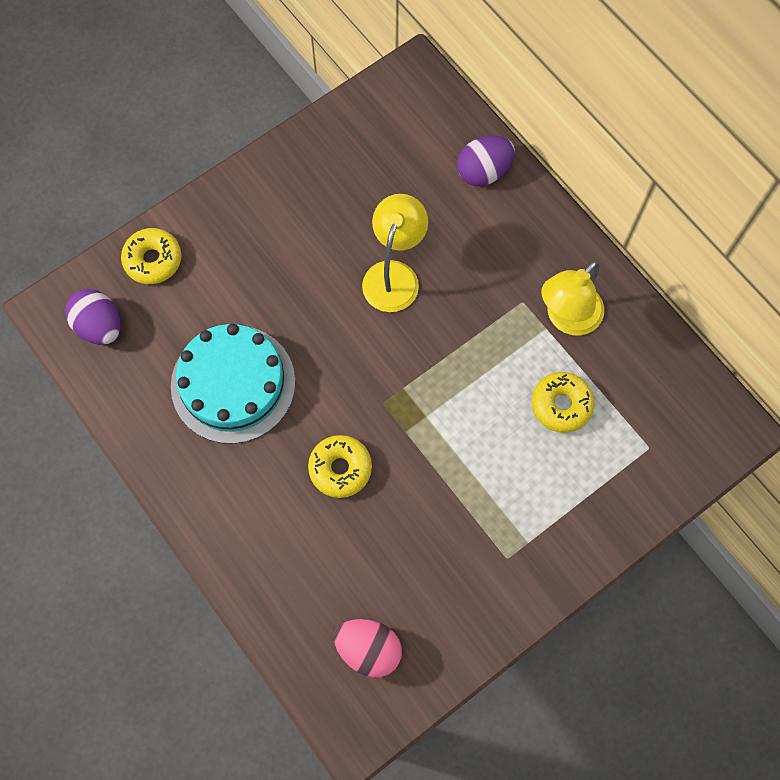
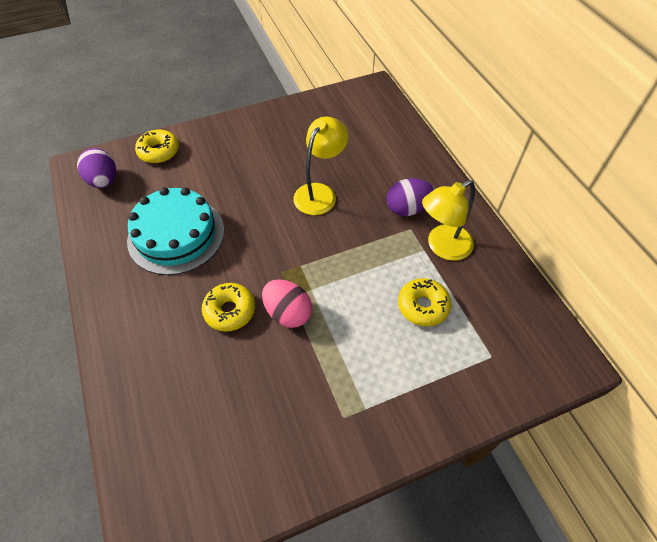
camera: 15 degrees right, 15 degrees down
pink egg [334,619,402,677] -> pink egg moved to [262,279,312,328]
purple egg [457,136,515,186] -> purple egg moved to [386,178,435,216]

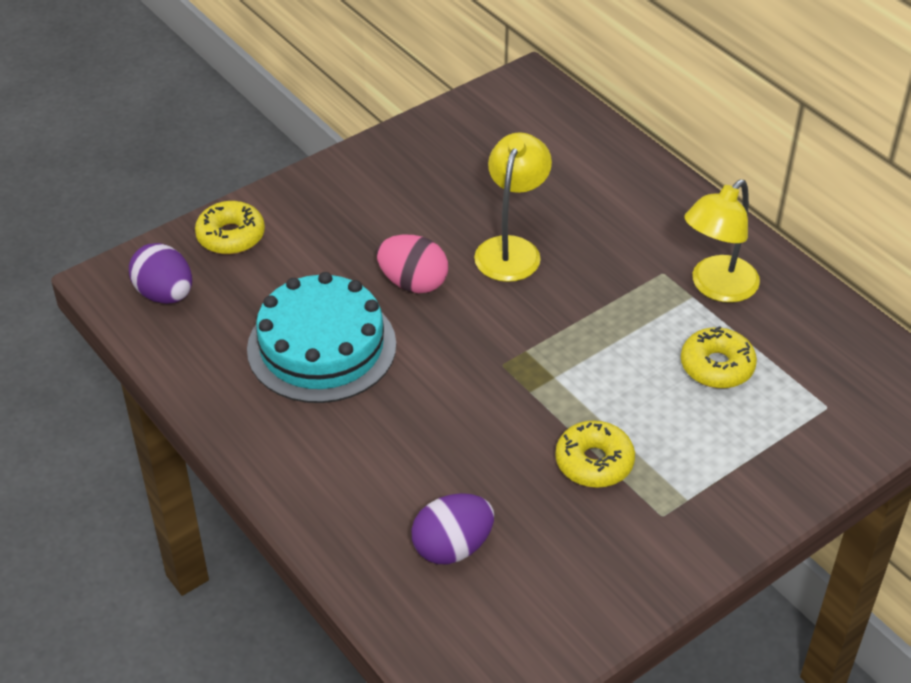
camera: 15 degrees left, 10 degrees down
yellow donut [202,283,255,332] -> yellow donut moved to [555,420,635,488]
pink egg [262,279,312,328] -> pink egg moved to [377,235,448,293]
purple egg [386,178,435,216] -> purple egg moved to [411,493,494,564]

